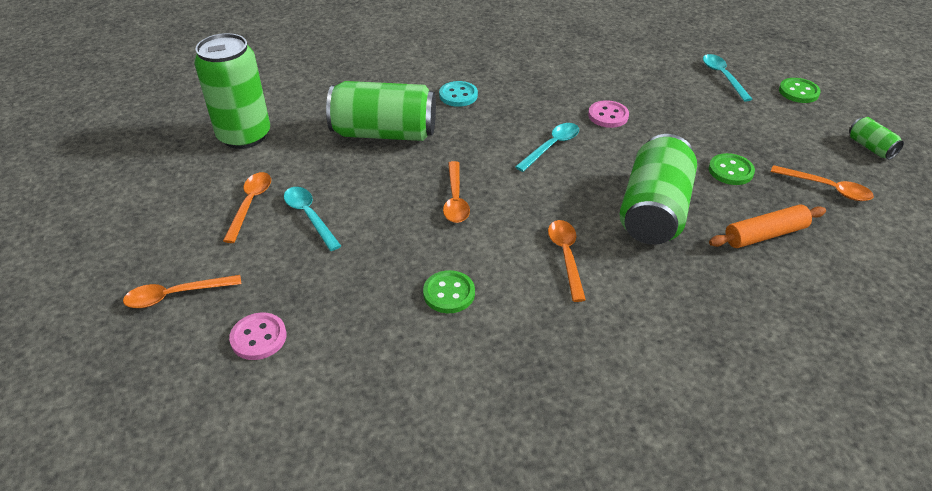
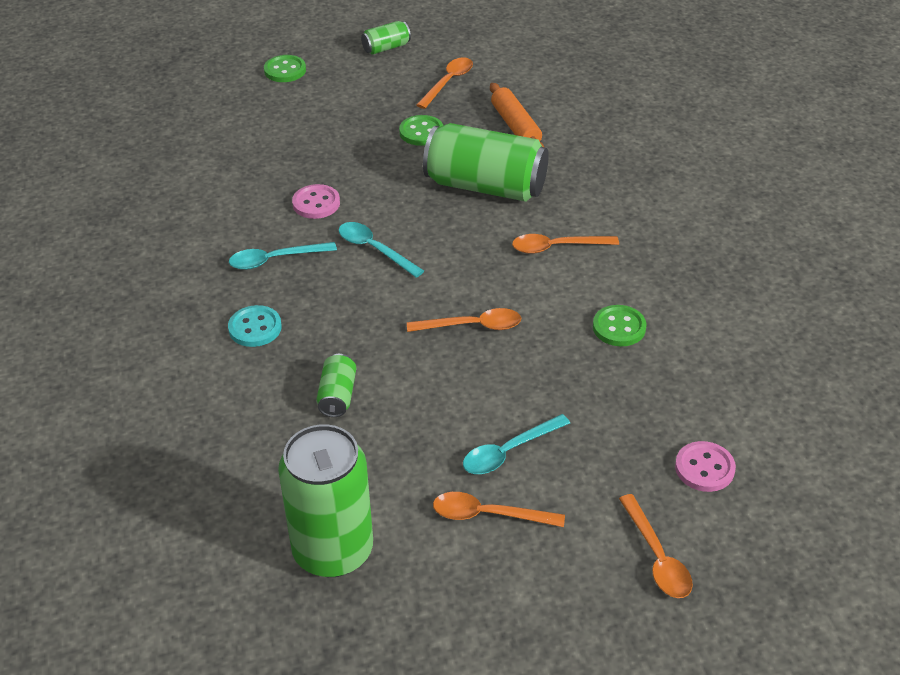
camera: 90 degrees left, 0 degrees up
green can [326,81,436,141] -> green can [316,354,356,417], size x0.46
turquoise spoon [703,54,752,102] -> turquoise spoon moved to [229,242,337,270]

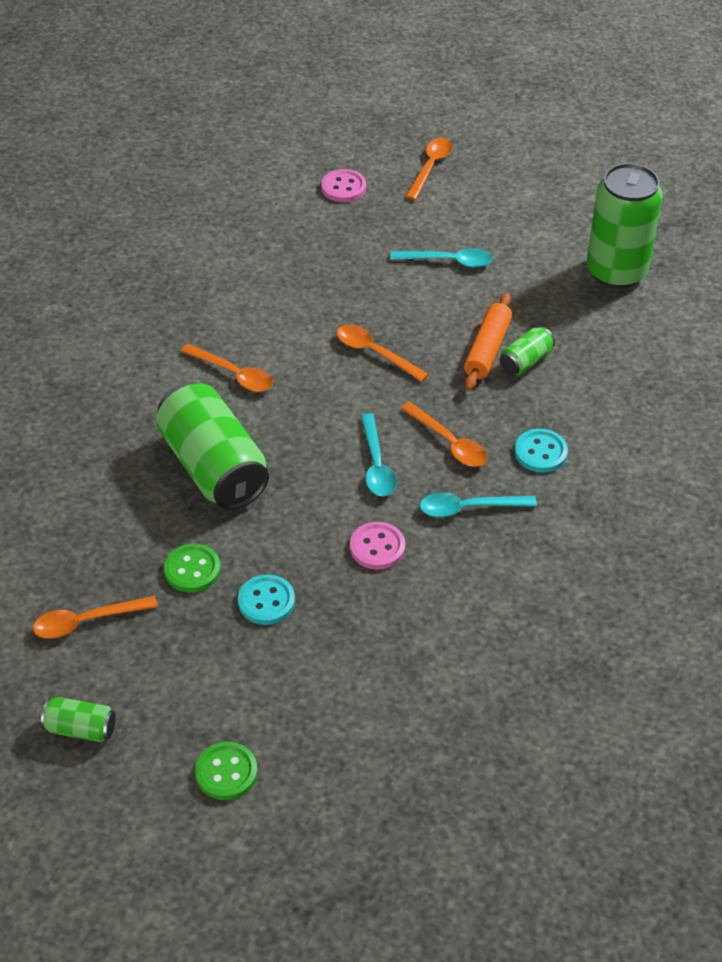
camera: 140 degrees left, 5 degrees up
turquoise spoon [229,242,337,270] -> turquoise spoon turned 150 degrees clockwise [420,493,537,517]
orange spoon [433,492,565,527] -> orange spoon moved to [401,402,487,467]
orange rolling pin [490,83,544,147] -> orange rolling pin moved to [464,293,512,390]
green button [593,305,646,346] -> none
none -> turquoise button [238,574,295,625]

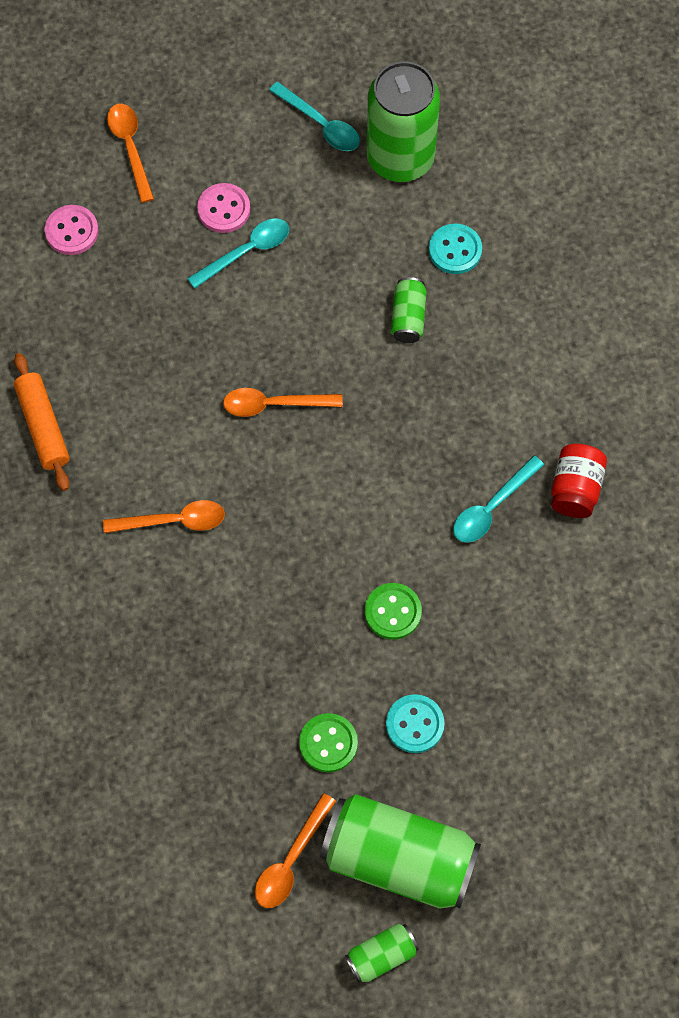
camera: 40 degrees left, 20 degrees up
green can [156,382,269,510] -> green can moved to [320,794,481,909]
green button [195,742,258,800] -> green button moved to [365,583,422,640]
pink button [350,522,405,570] -> pink button moved to [197,183,250,233]
turquoise spoon [361,413,397,496] -> turquoise spoon moved to [269,82,360,151]
orange spoon [401,402,487,467] -> none
orange rolling pin [464,293,512,390] -> orange rolling pin moved to [14,353,70,491]
turquoise button [515,429,568,473] -> turquoise button moved to [429,223,482,274]
none -> red jar [551,444,607,518]

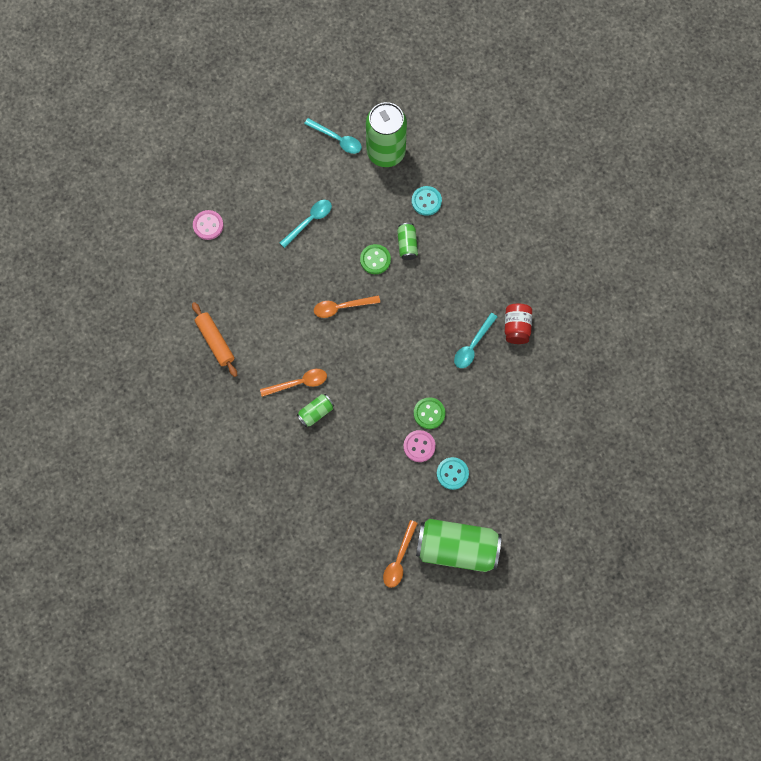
camera: 10 degrees left, 5 degrees up
orange spoon [107,104,154,203] -> none
pink button [197,183,250,233] -> pink button moved to [403,430,436,462]
green button [299,713,358,772] -> green button moved to [360,244,391,274]
green can [345,923,419,983] -> green can moved to [297,394,334,427]

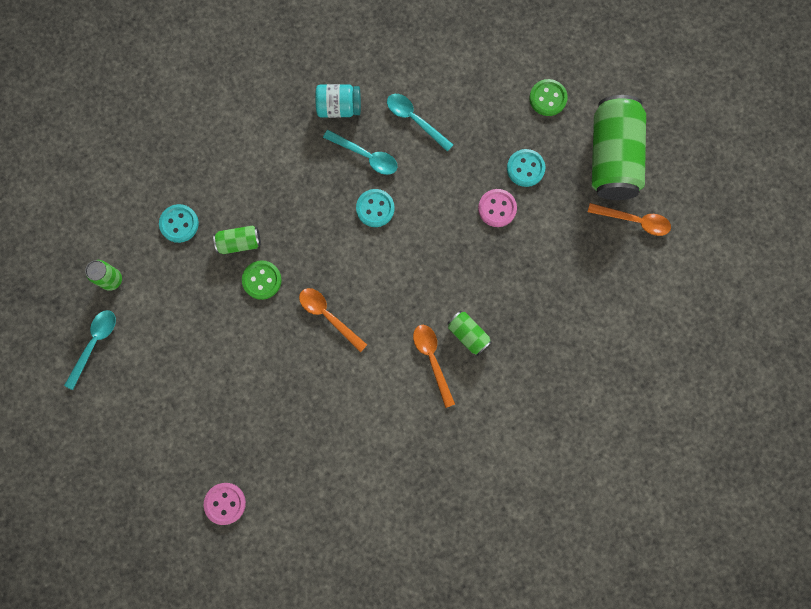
camera: 95 degrees left, 5 degrees up
orange rolling pin [192,302,237,377] -> none
turquoise spoon [280,200,332,248] -> turquoise spoon moved to [387,94,454,152]
orange spoon [314,295,380,318] -> orange spoon turned 150 degrees clockwise [299,288,367,352]
green can [366,102,407,167] -> green can [85,260,122,291], size x0.46
green button [414,397,445,429] -> green button moved to [529,79,568,116]
red jar [505,304,532,344] -> turquoise jar [315,84,361,118]
none -> turquoise button [356,189,395,227]

